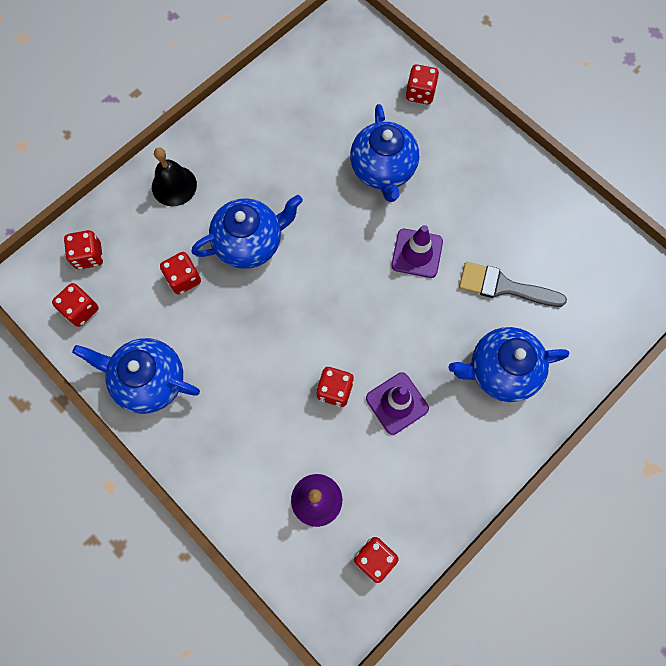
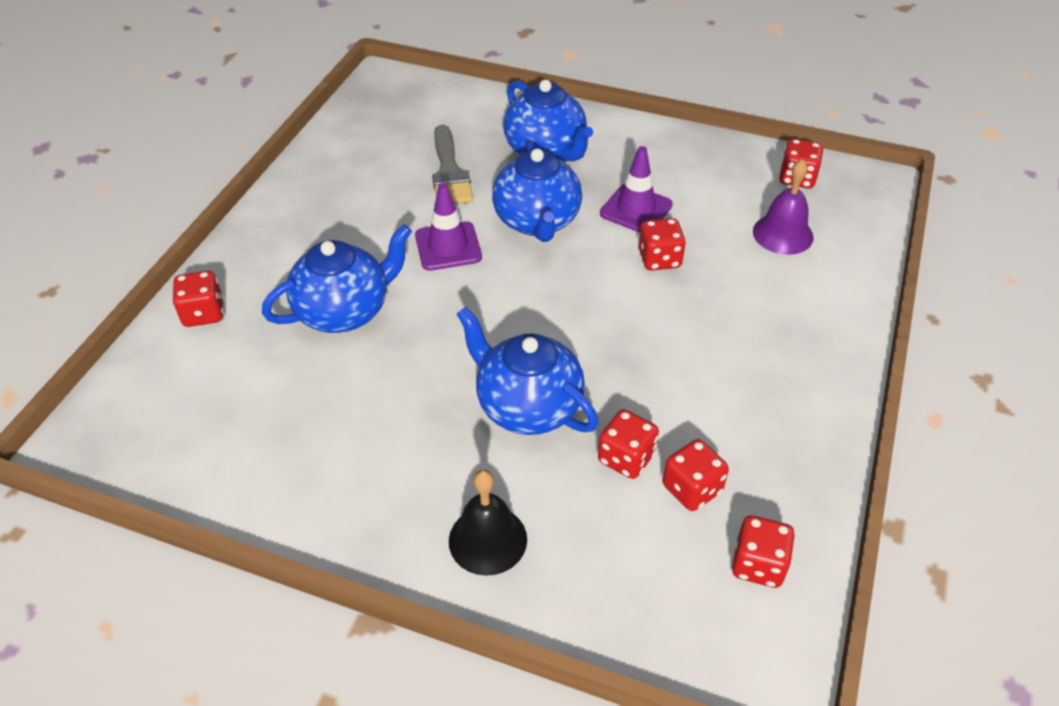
camera: 115 degrees left, 25 degrees down
red dice [64,230,103,269] -> red dice moved to [663,439,729,511]
blue teapot [72,338,200,414] -> blue teapot moved to [492,140,582,242]

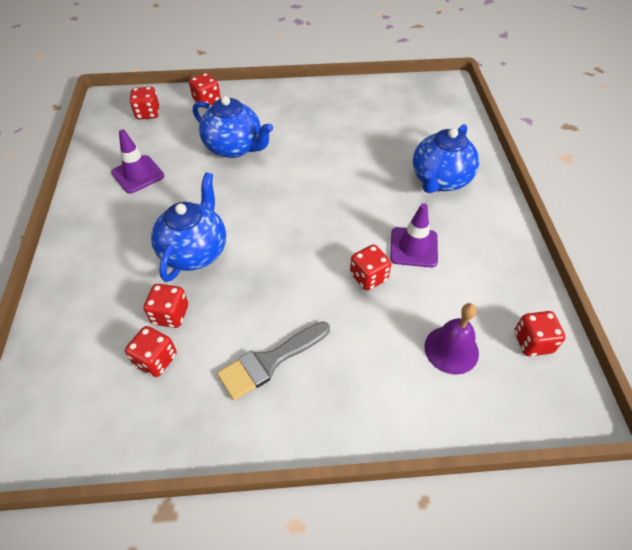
camera: 65 degrees right, 5 degrees up
purple traffic cone [415,183,482,271] -> purple traffic cone moved to [111,129,164,194]
grey brush [432,125,473,204] -> grey brush moved to [217,321,330,401]
black bell [449,470,527,576] -> none
blue teapot [492,140,582,242] -> none
red dice [732,516,795,588] -> red dice moved to [129,87,159,119]

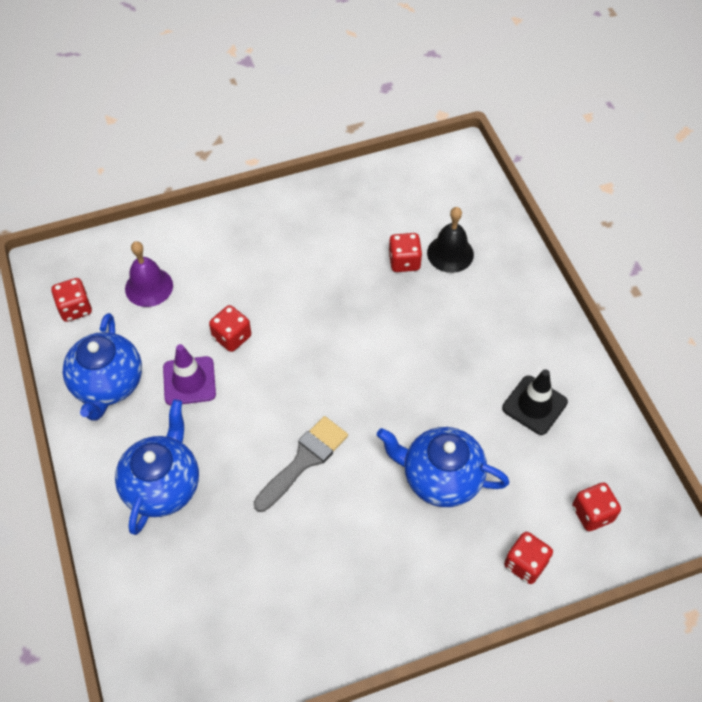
camera: 165 degrees right, 5 degrees up
purple traffic cone [111,129,164,194] -> black traffic cone [502,369,568,435]
red dice [125,326,177,377] -> none
blue teapot [151,172,226,282] -> blue teapot moved to [63,313,142,421]
grey brush [217,321,330,401] -> grey brush moved to [253,416,348,512]
none -> black bell [427,207,474,273]

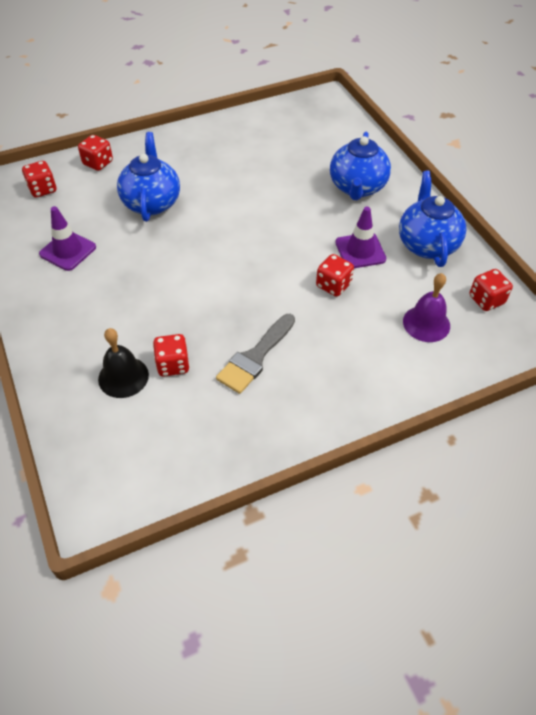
camera: 175 degrees right, 5 degrees down
grey brush [253,416,348,512] -> grey brush moved to [216,314,295,394]
blue teapot [377,427,509,507] -> blue teapot turned 105 degrees counterclockwise [117,132,180,222]
black traffic cone [502,369,568,435] -> purple traffic cone [39,206,96,271]

